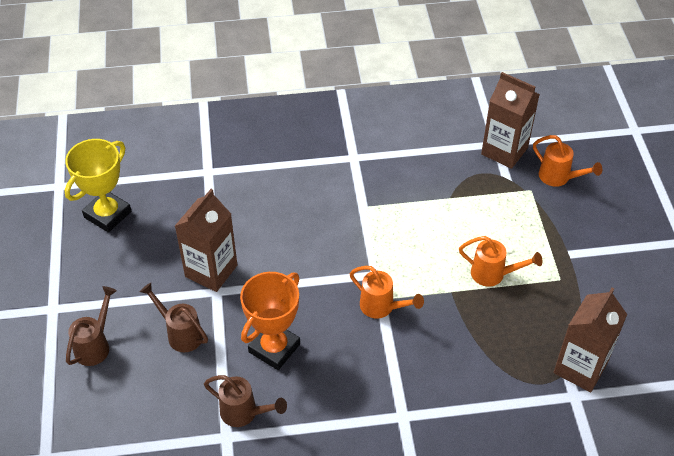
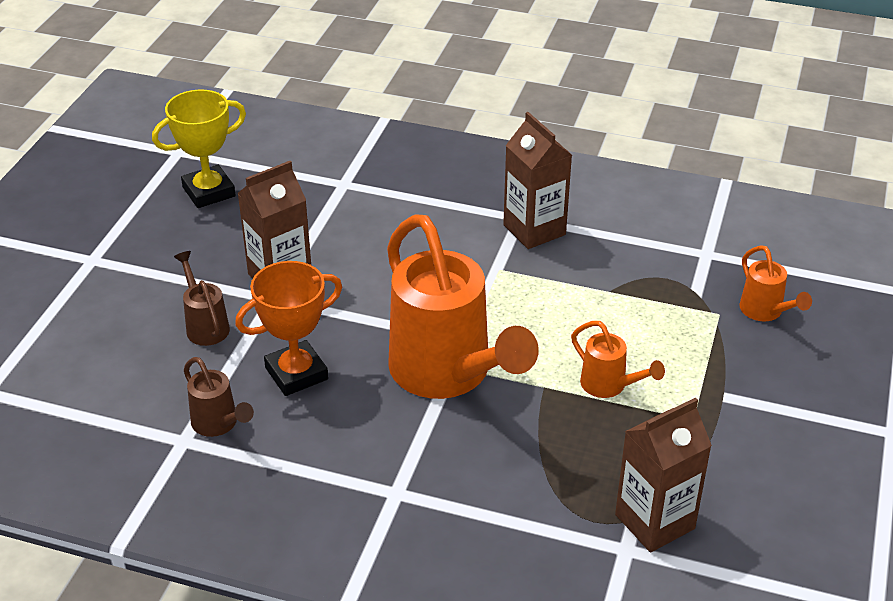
camera: 25 degrees right, 10 degrees down
brown watering can [66,286,117,366] -> none
orange watering can [350,266,424,319] -> orange watering can [387,214,539,399], size x2.28
brown carton [481,72,540,169] -> brown carton moved to [503,112,572,249]

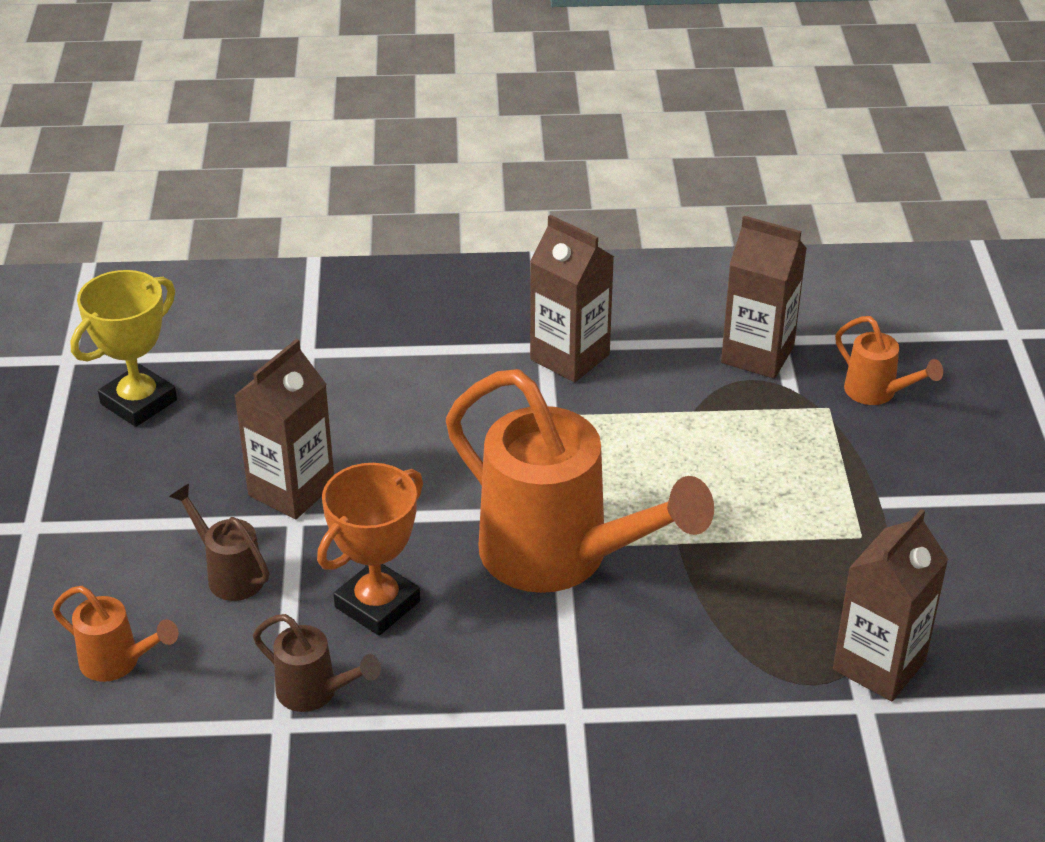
camera: 20 degrees left, 0 degrees up
orange watering can [571,321,665,398] -> orange watering can moved to [52,586,178,682]
none -> brown carton [721,216,807,379]

